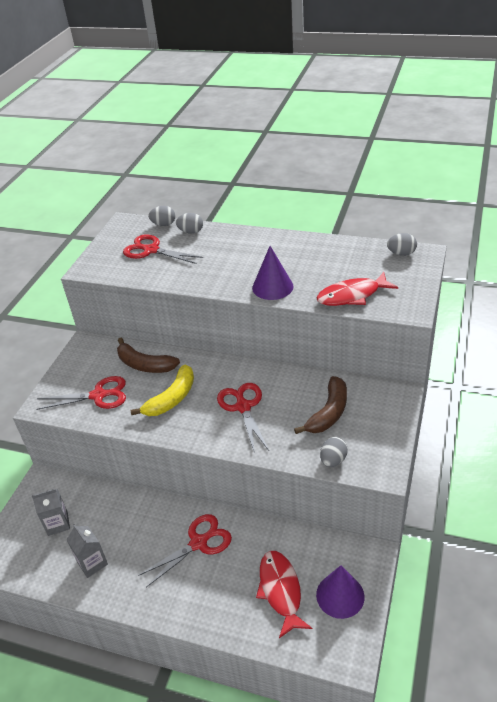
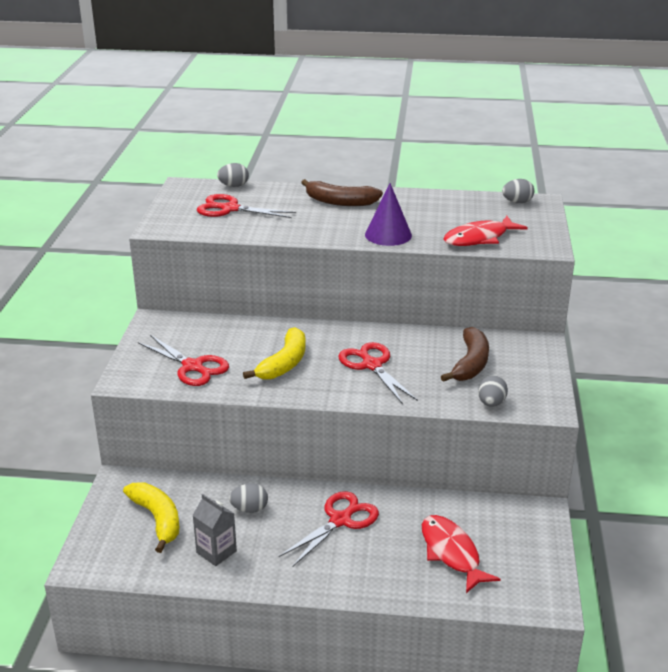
camera: 15 degrees left, 10 degrees down
grey carton [32,489,70,536] -> yellow banana [123,482,180,553]
red scissors [36,376,126,410] -> red scissors turned 60 degrees clockwise [138,335,229,386]
brown banana [117,338,180,373] -> brown banana moved to [301,179,383,206]
grey egg [176,213,203,234] -> grey egg moved to [229,484,268,513]
purple cone [316,565,364,619] -> none

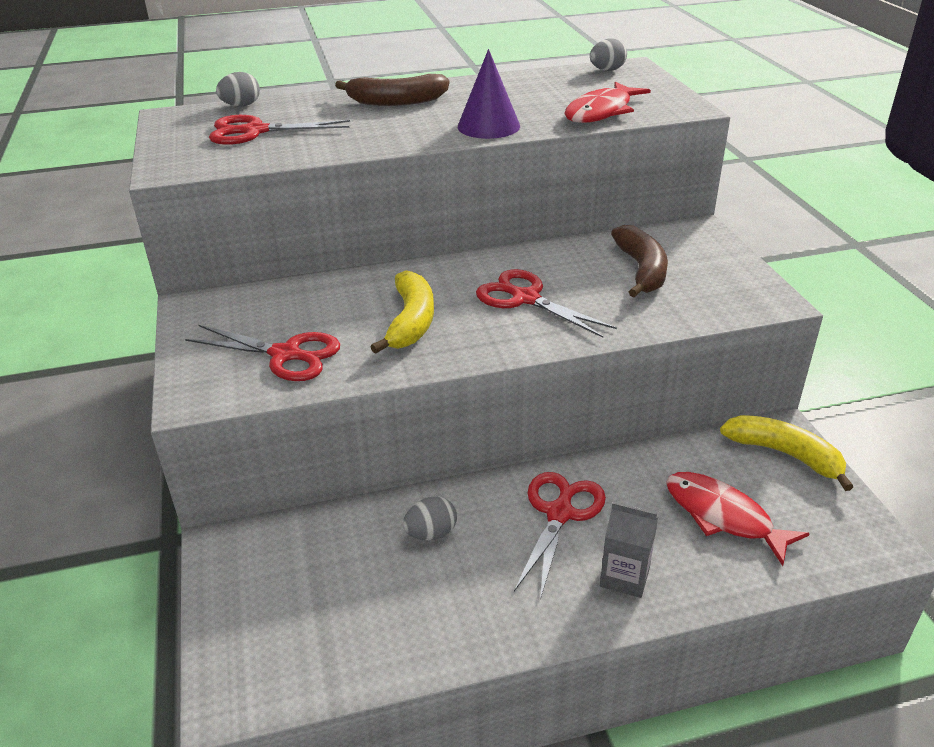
camera: 20 degrees left, 5 degrees up
yellow banana [123,482,180,553] -> yellow banana moved to [720,415,853,491]
grey carton [193,494,237,566] -> grey carton moved to [600,502,658,598]
grey egg [478,375,508,407] -> none

